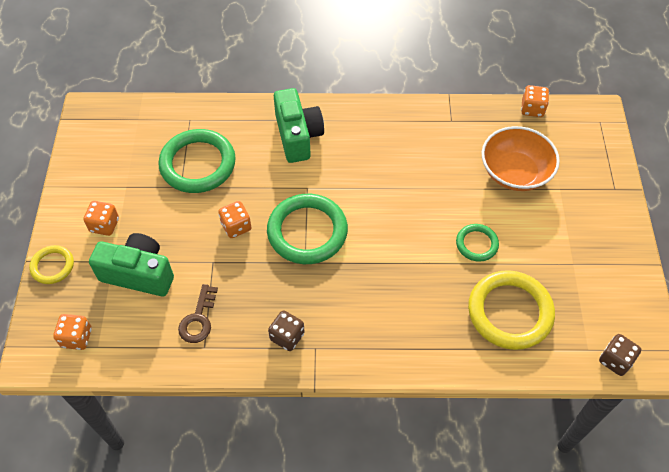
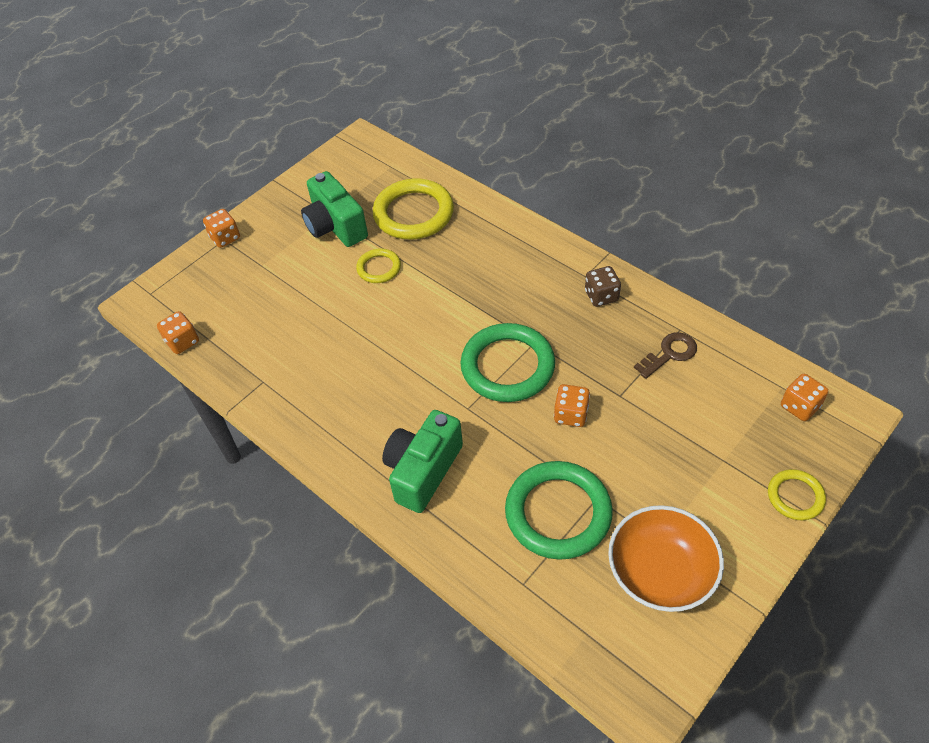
camera: 135 degrees left, 5 degrees down
orange dice [83,201,119,236] -> orange dice moved to [203,209,240,248]
green camera [89,233,174,297] -> green camera moved to [301,171,368,247]
green ring [456,224,499,262] -> yellow ring [356,248,401,283]
orange bowl [482,126,560,191] -> orange bowl moved to [608,505,724,612]
brown dice [599,334,641,376] -> none

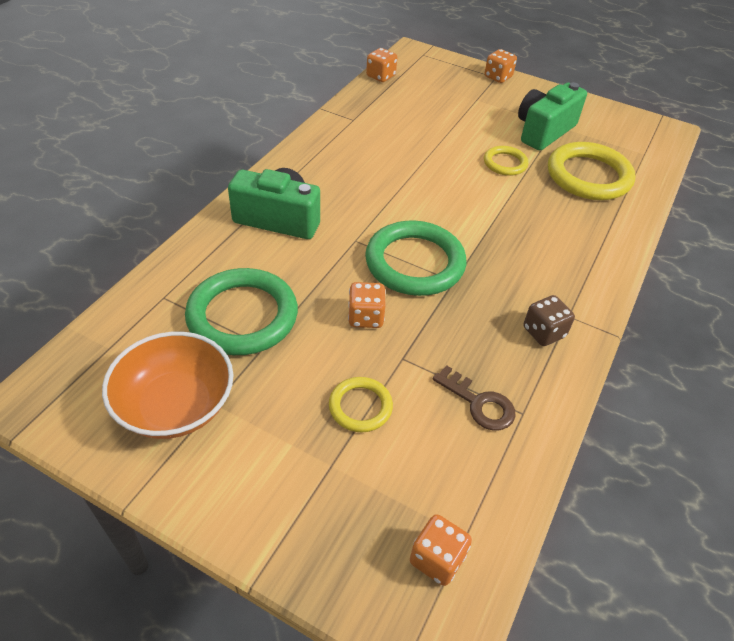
camera: 70 degrees right, 5 degrees down
yellow ring [768,469,826,520] -> yellow ring moved to [329,377,393,432]

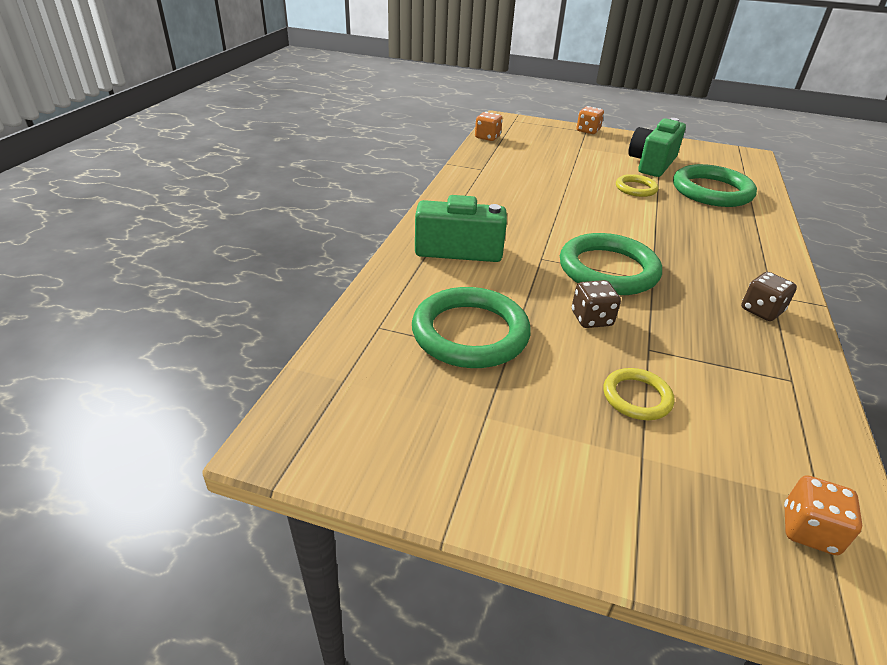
camera: 10 degrees left, 10 degrees down
orange bowl [102,332,233,439] -> none
orange dice [348,282,386,328] -> brown dice [572,280,621,328]
brown key [433,365,515,431] -> none
yellow ring [548,142,635,200] -> green ring [673,164,757,207]

